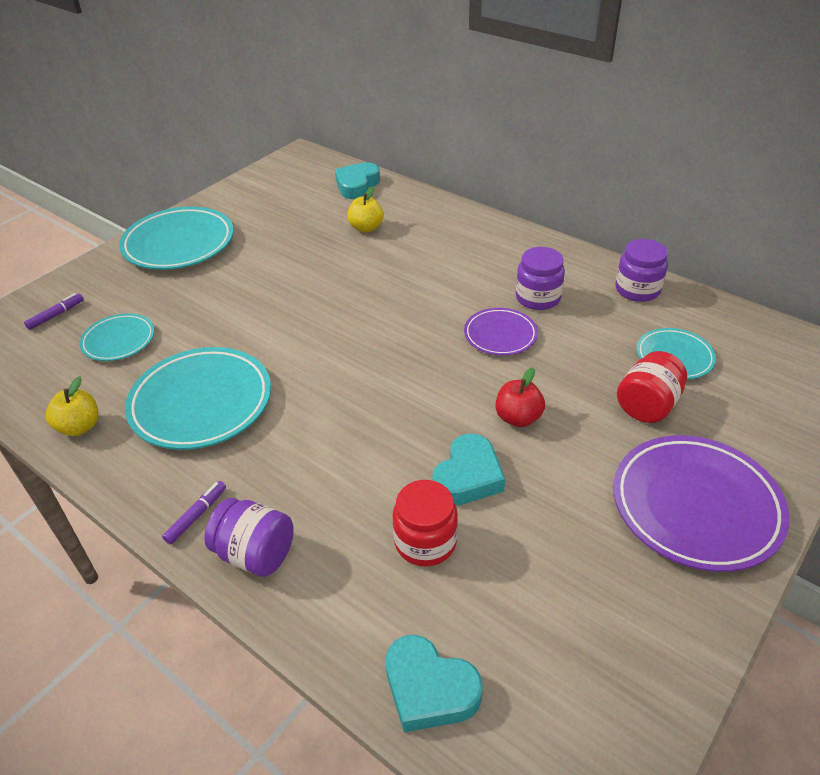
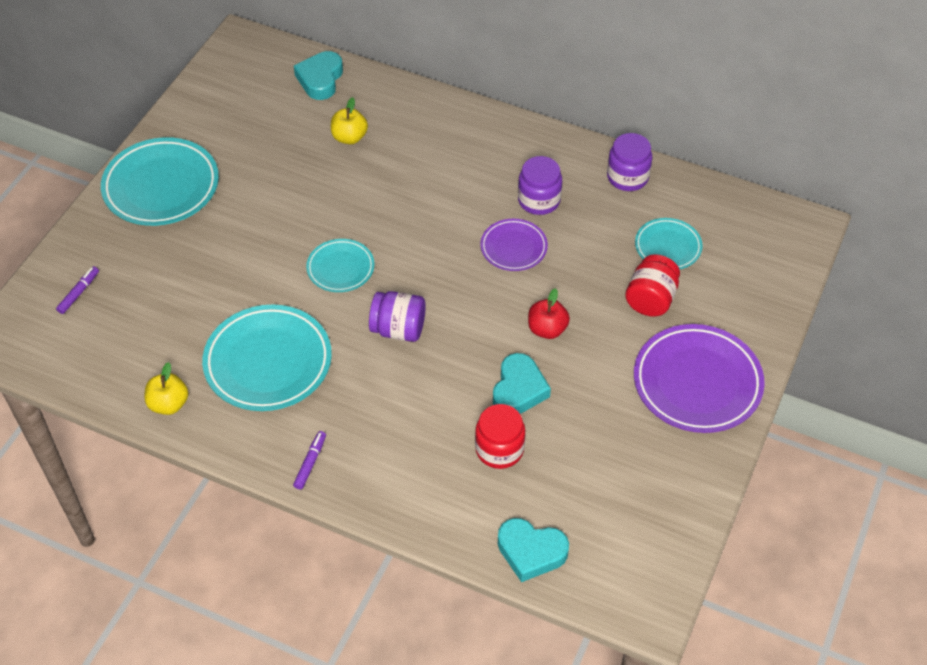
camera: 15 degrees left, 10 degrees up
turquoise plate [79,313,154,361] -> turquoise plate moved to [306,239,374,292]
purple jar [204,498,294,577] -> purple jar moved to [369,291,426,342]

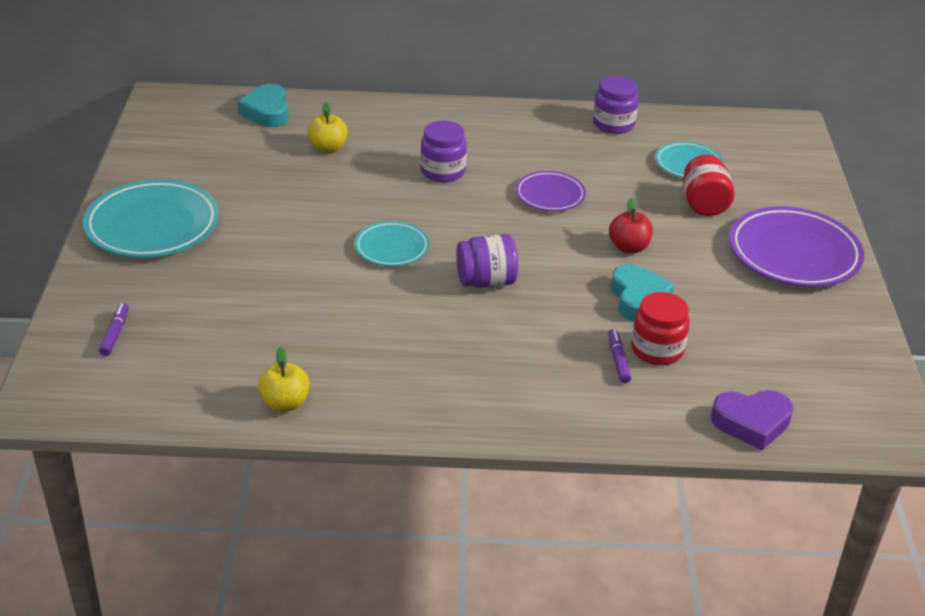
camera: 25 degrees left, 15 degrees down
turquoise plate [202,305,332,411] -> none
purple marker [293,431,326,490] -> purple marker moved to [608,329,631,383]
turquoise heart [498,518,569,582] -> purple heart [711,390,793,450]
purple jar [518,156,562,215] -> purple jar moved to [420,121,467,182]

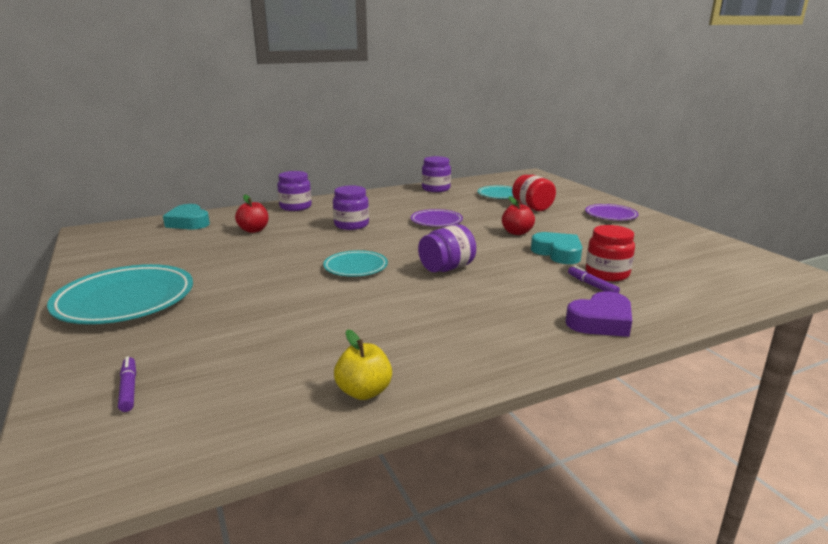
camera: 25 degrees left, 15 degrees down
yellow apple [307,103,348,153] -> red apple [235,195,268,233]
purple heart [711,390,793,450] -> purple heart moved to [565,291,632,337]
purple plate [729,206,864,287] -> purple plate [585,204,639,220], size x0.56
none -> purple jar [277,171,312,211]

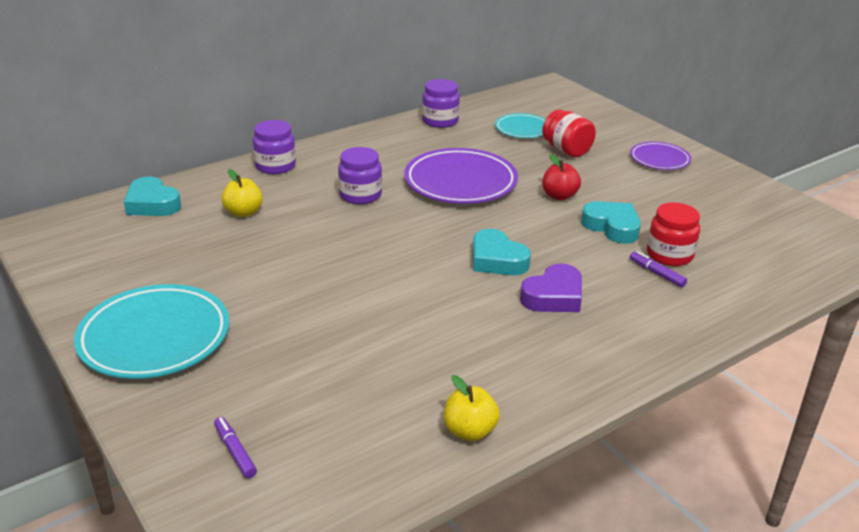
camera: 10 degrees left, 10 degrees up
red apple [235,195,268,233] -> yellow apple [221,169,263,217]
turquoise plate [323,250,388,277] -> none
purple plate [411,209,463,227] -> purple plate [404,148,518,204], size x1.80
purple jar [418,224,476,272] -> turquoise heart [473,229,531,275]
purple heart [565,291,632,337] -> purple heart moved to [520,263,582,312]

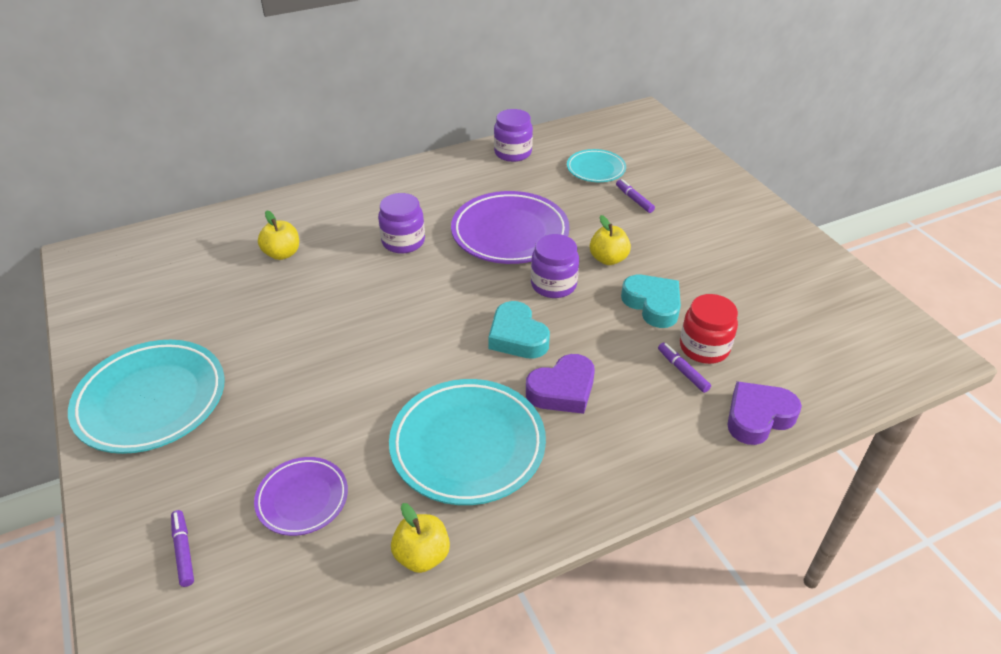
camera: 10 degrees right, 10 degrees up
turquoise heart [124,176,181,216] -> none
purple jar [253,120,296,174] -> purple jar moved to [531,234,579,298]
red jar [542,110,596,157] -> purple marker [616,179,655,213]
red apple [542,154,581,200] -> yellow apple [590,215,631,265]
purple plate [630,142,691,170] -> purple plate moved to [254,457,348,536]
none -> turquoise plate [389,379,546,505]
none -> purple heart [727,381,802,445]

